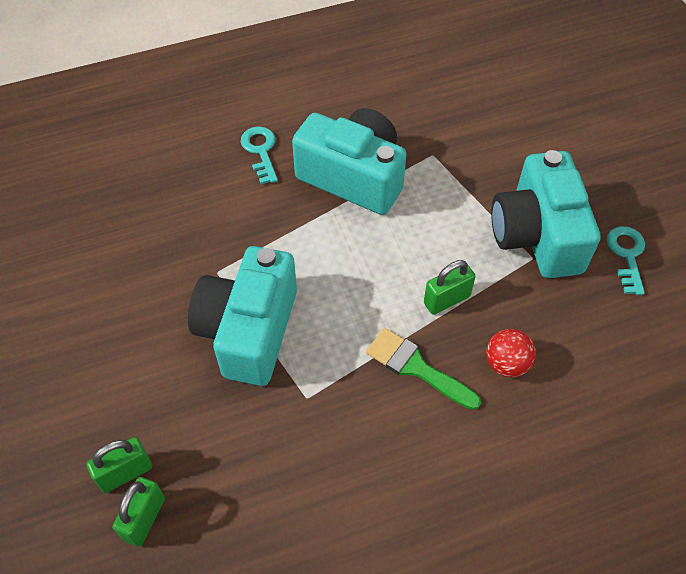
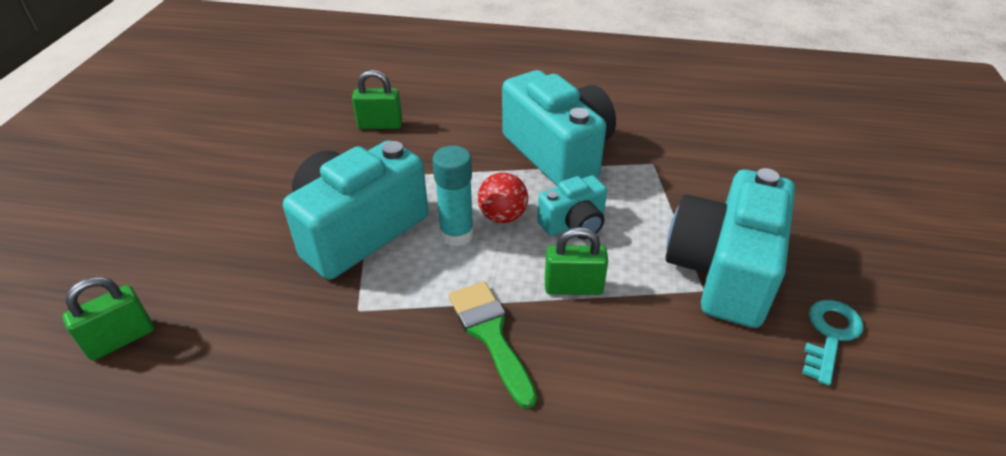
camera: 30 degrees right, 15 degrees down
green padlock [87,437,152,493] -> green padlock moved to [352,70,402,129]
turquoise key [241,126,278,184] -> none
red ball [486,329,536,377] -> red ball moved to [478,172,528,223]
none -> turquoise glue stick [432,146,474,247]
none -> turquoise camera [537,175,607,239]

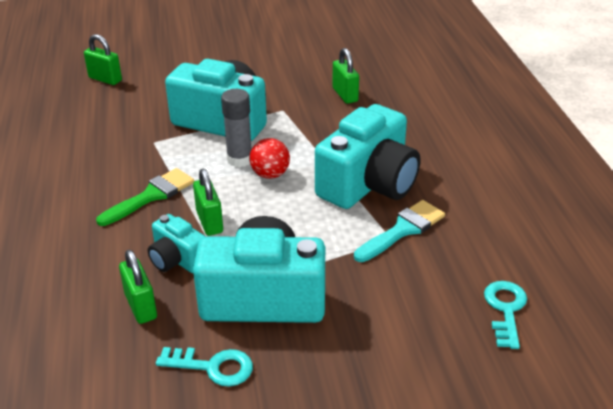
camera: 70 degrees right, 5 degrees down
turquoise glue stick [432,146,474,247] -> grey glue stick [221,89,251,167]
turquoise camera [537,175,607,239] -> turquoise camera moved to [148,214,206,273]
none -> green padlock [119,250,157,324]
none -> turquoise brush [354,200,445,262]
none -> turquoise key [484,281,527,349]

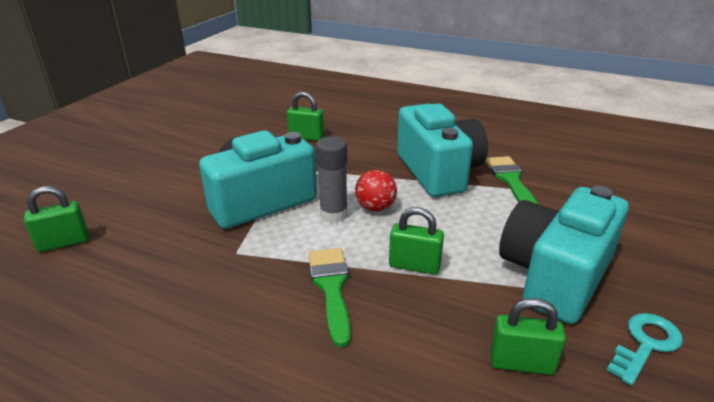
camera: 55 degrees left, 5 degrees down
turquoise camera [148,214,206,273] -> none
turquoise brush [354,200,445,262] -> green brush [485,156,538,204]
turquoise key [484,281,527,349] -> none

